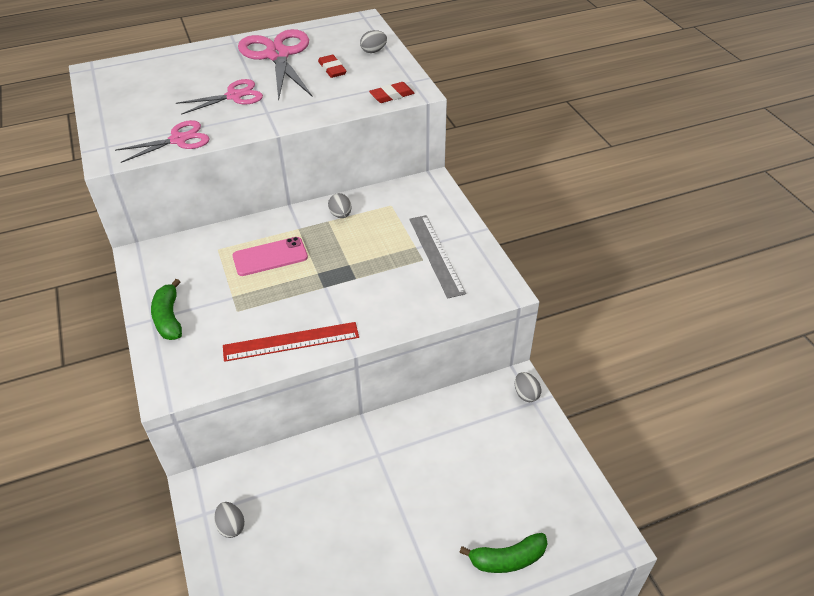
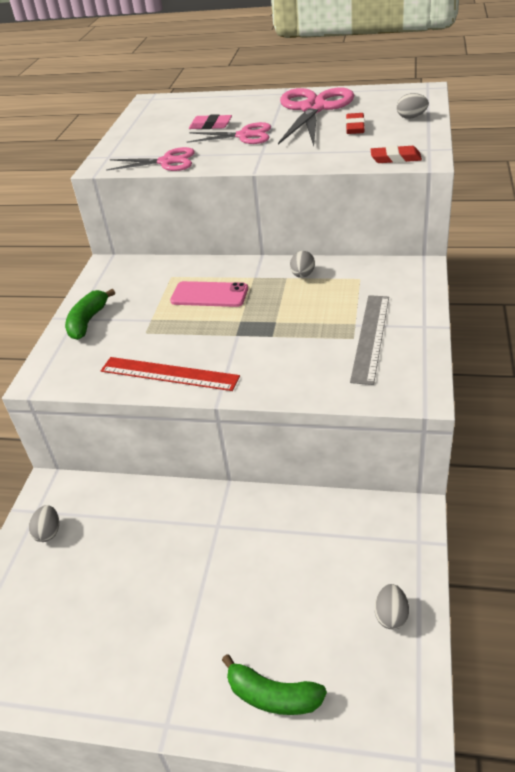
camera: 35 degrees right, 5 degrees down
grey egg [515,372,541,402] -> grey egg moved to [375,584,409,630]
none -> pink eraser [189,114,232,129]

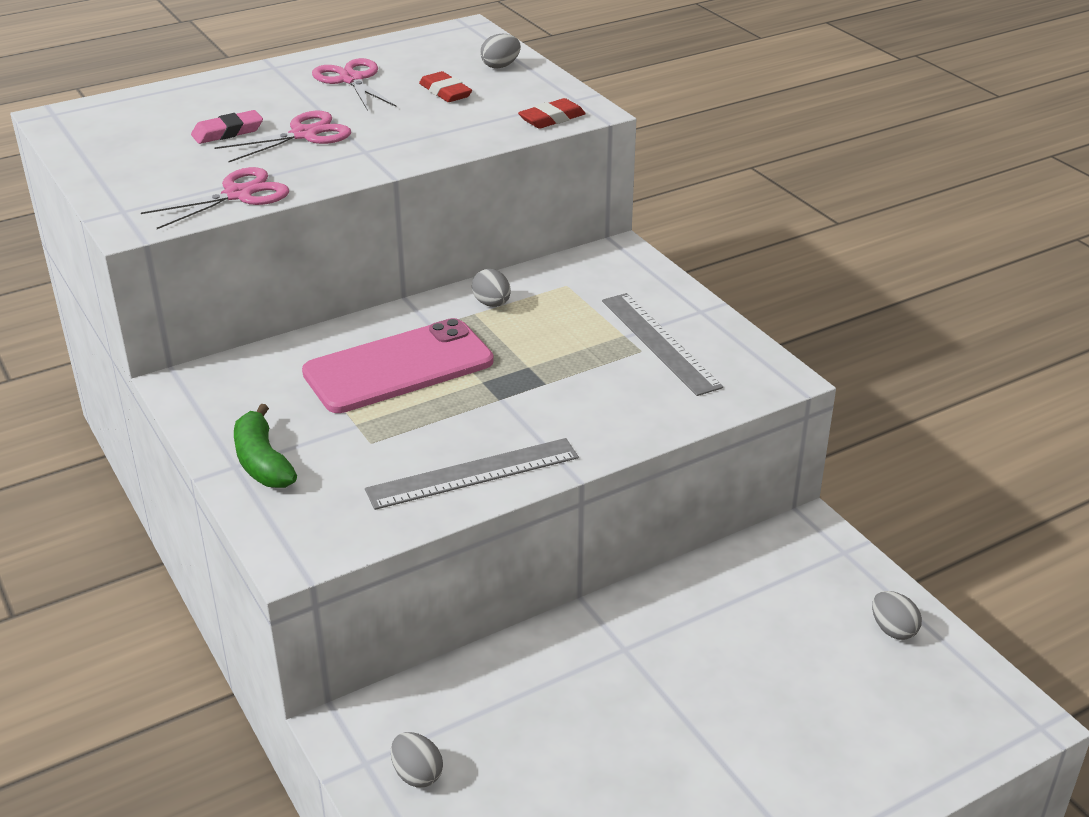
camera: 45 degrees left, 5 degrees down
red ruler [101,357,240,391] -> grey ruler [365,438,579,510]
pink phone [170,281,248,307] -> pink phone [302,318,494,413], size x1.57
green banana [222,654,327,715] -> none
pink scissors [278,88,354,146] -> pink scissors [312,58,396,111], size x0.59

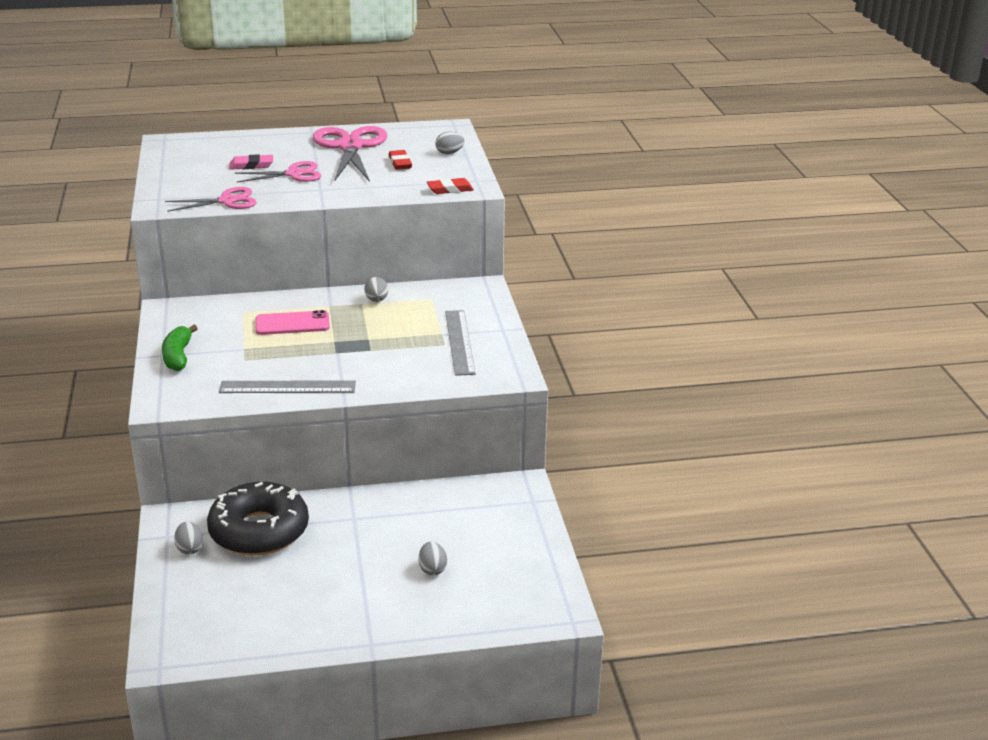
camera: 20 degrees right, 5 degrees down
pink phone [302,318,494,413] -> pink phone [255,310,330,335], size x0.64
pink scissors [312,58,396,111] -> pink scissors [313,126,387,182], size x1.70
grey egg [872,591,922,640] -> grey egg moved to [419,542,447,575]
none -> black donut [207,482,309,555]

